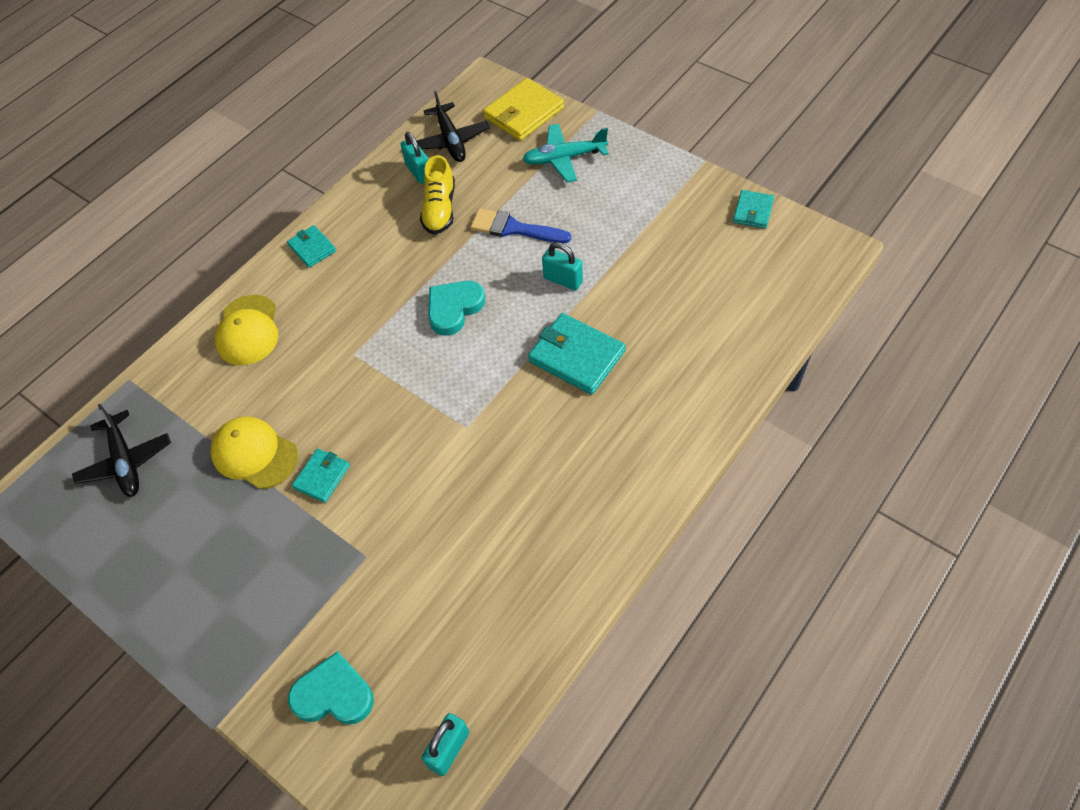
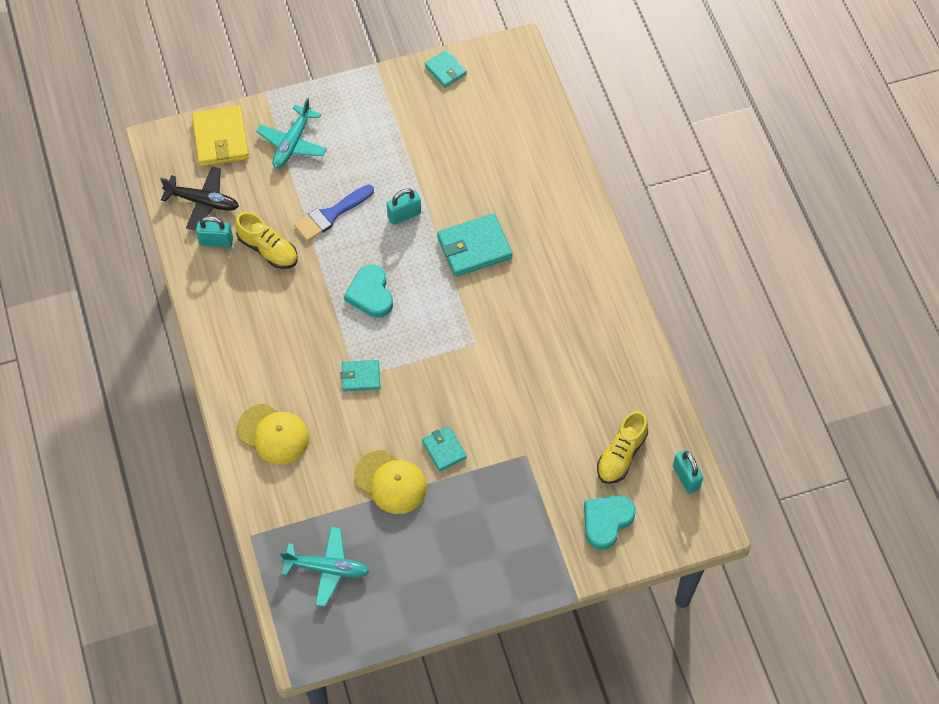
camera: 60 degrees left, 5 degrees up
black plane [72,404,171,497] -> turquoise plane [280,527,370,607]
yellow cap [211,416,298,489] -> yellow cap turned 120 degrees counterclockwise [354,450,427,514]
turquoise wallet [287,225,336,268] -> turquoise wallet moved to [341,360,380,392]
none -> yellow shoe [597,411,648,484]

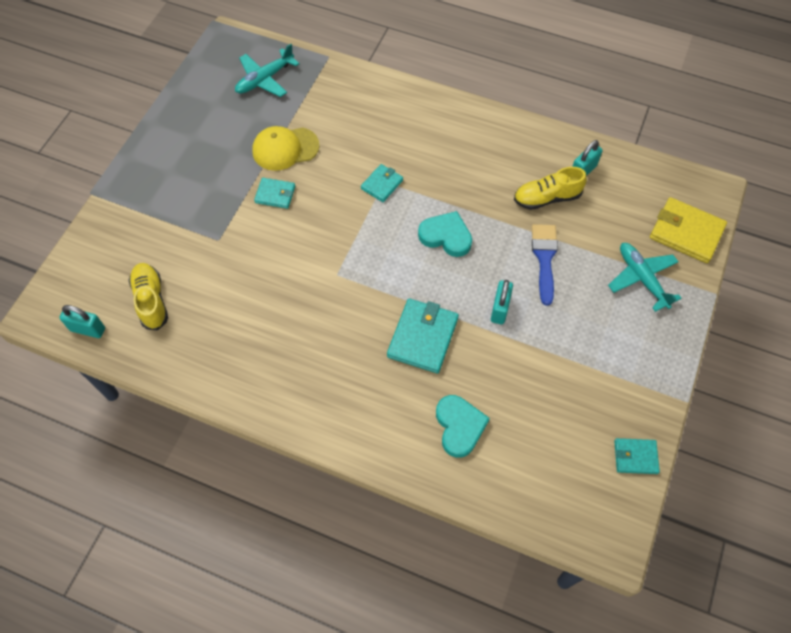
camera: 130 degrees right, 0 degrees up
black plane [160,166,239,230] -> none
yellow cap [237,404,309,465] -> none
turquoise heart [584,496,636,550] -> turquoise heart moved to [436,395,490,458]

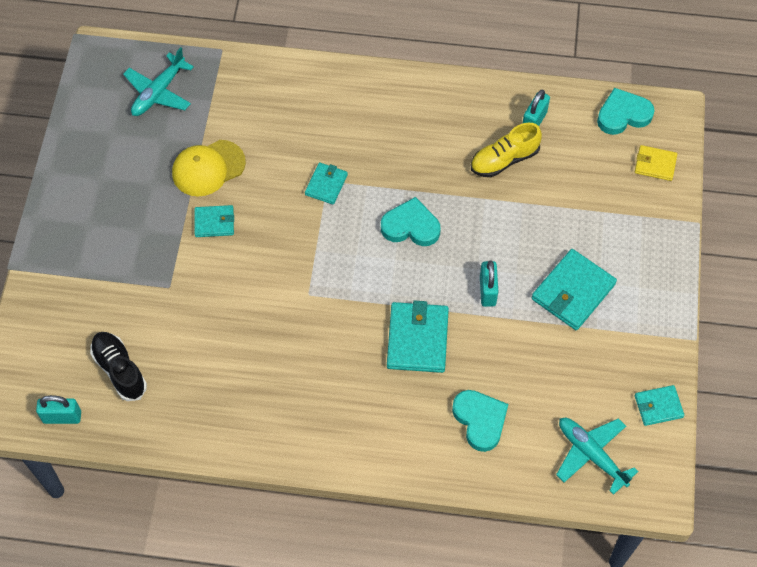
camera: 15 degrees left, 0 degrees up
yellow shoe [129,263,168,331] -> black shoe [90,332,147,401]
blue brush [532,224,558,306] -> none
turquoise plane [608,243,682,312] -> turquoise plane moved to [556,418,638,495]
yellow wallet [650,197,727,263] -> yellow wallet [635,145,677,181], size x0.58
none -> turquoise wallet [531,249,617,330]
none -> turquoise heart [597,88,655,135]

